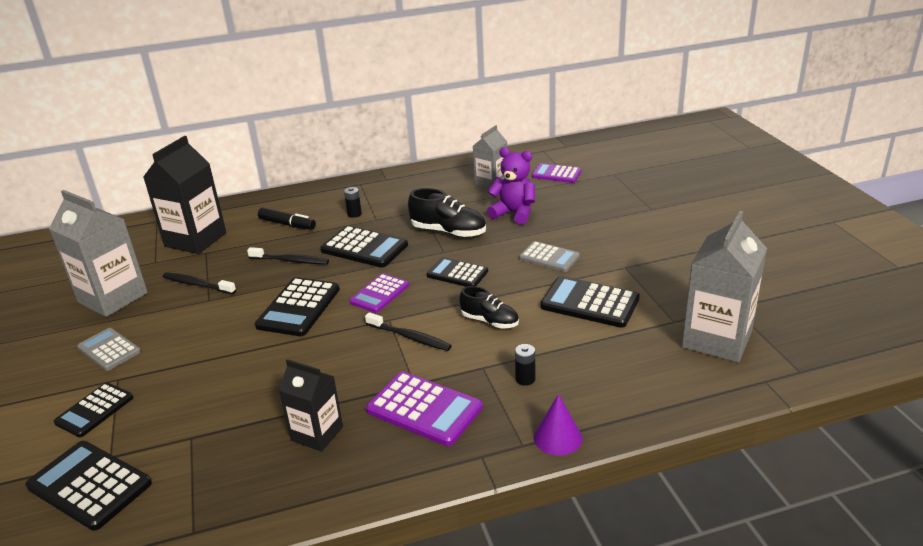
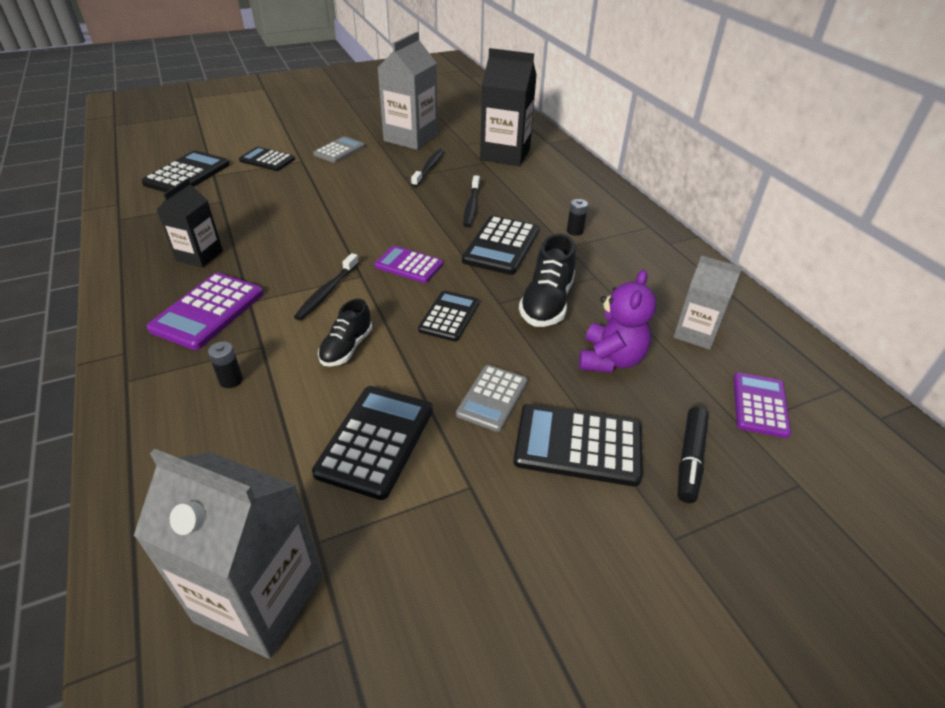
camera: 80 degrees right, 10 degrees up
black calculator [255,277,340,336] -> black calculator moved to [513,404,643,486]
black marker [258,208,316,230] -> black marker moved to [678,407,709,503]
purple cone [534,394,582,455] -> none

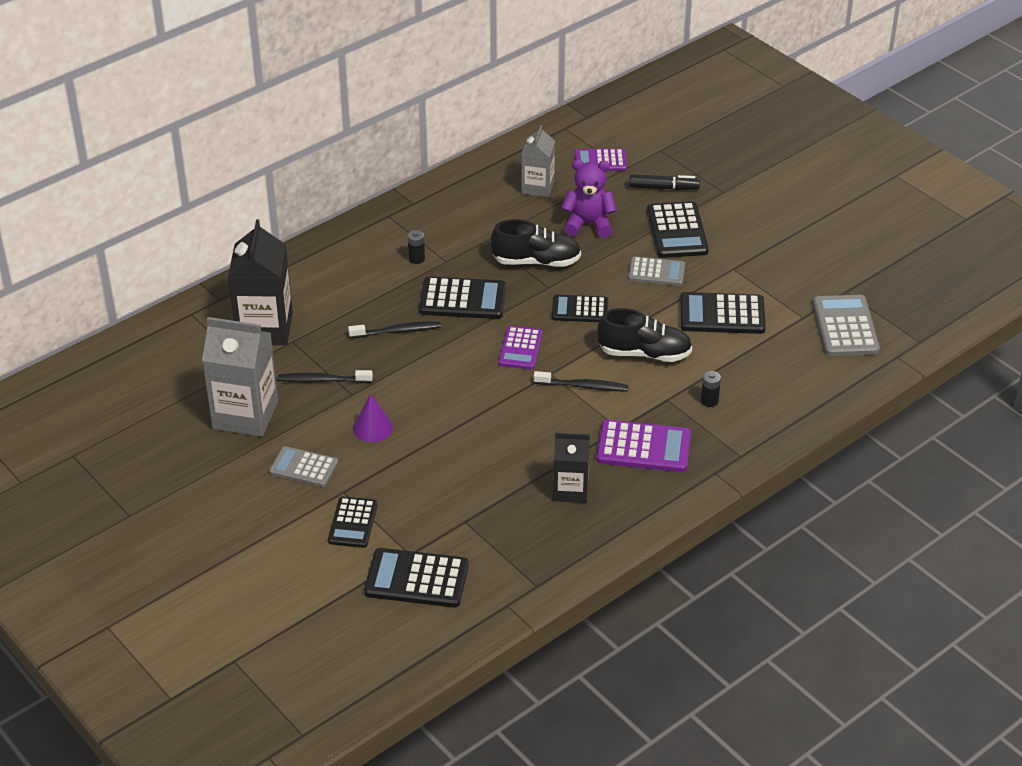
camera: 105 degrees left, 0 degrees up
grey carton [134,449,322,659] -> grey calculator [813,295,880,356]
black shoe [318,299,372,367] -> black shoe [597,308,692,362], size x1.52
none -> purple cone [353,394,393,442]

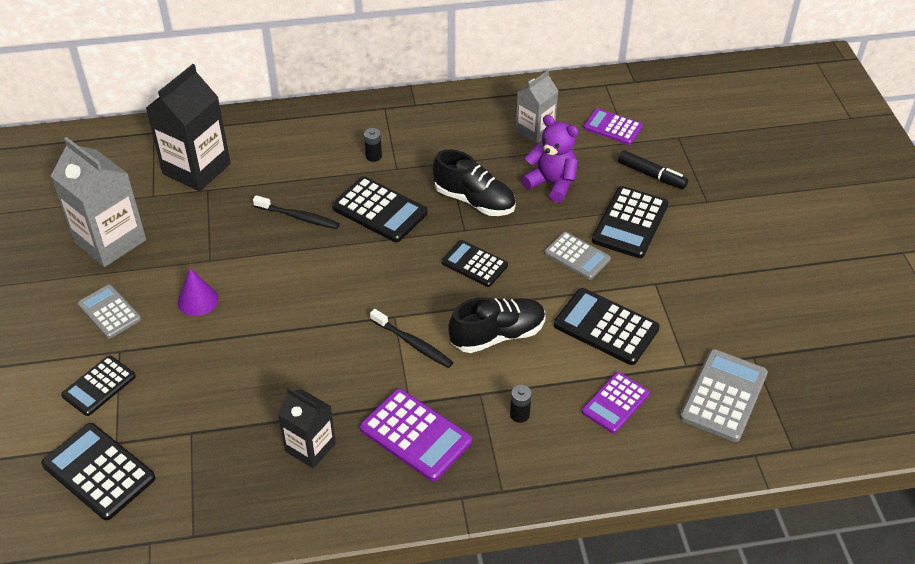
camera: 30 degrees right, 5 degrees up
black toothbrush [278,370,373,383] -> none
purple calculator [499,326,542,369] -> purple calculator moved to [582,372,650,433]
black shoe [597,308,692,362] -> black shoe turned 60 degrees counterclockwise [448,297,545,353]

